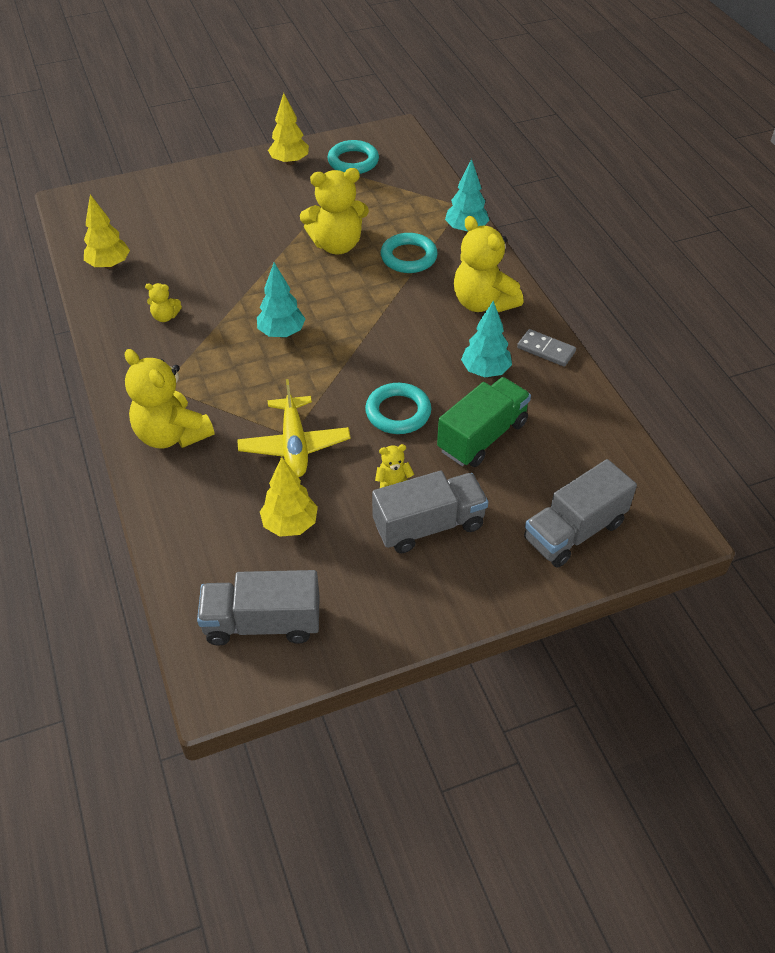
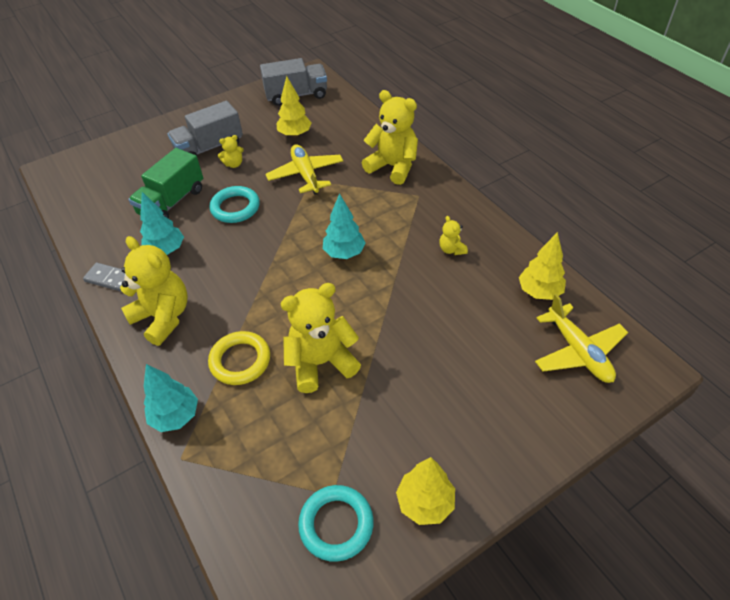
camera: 170 degrees right, 0 degrees up
yellow teddy bear [145,283,182,322] -> yellow teddy bear turned 105 degrees counterclockwise [439,216,468,255]
turquoise ring [381,233,438,273] -> yellow ring [208,331,270,385]
grey truck [524,459,637,568] -> none
none -> yellow plane [535,294,628,383]

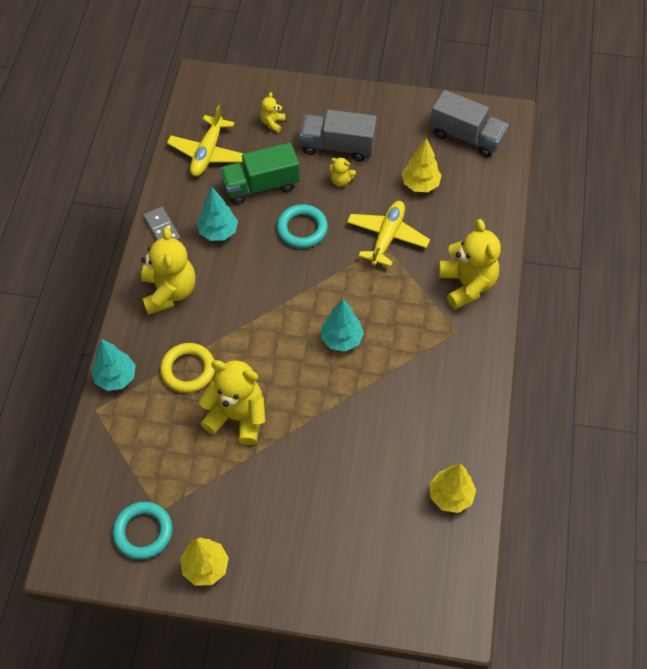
camera: 40 degrees right, 10 degrees up
yellow teddy bear [439,216,468,255] -> yellow teddy bear moved to [261,92,285,133]
yellow plane [535,294,628,383] -> yellow plane moved to [167,105,244,176]

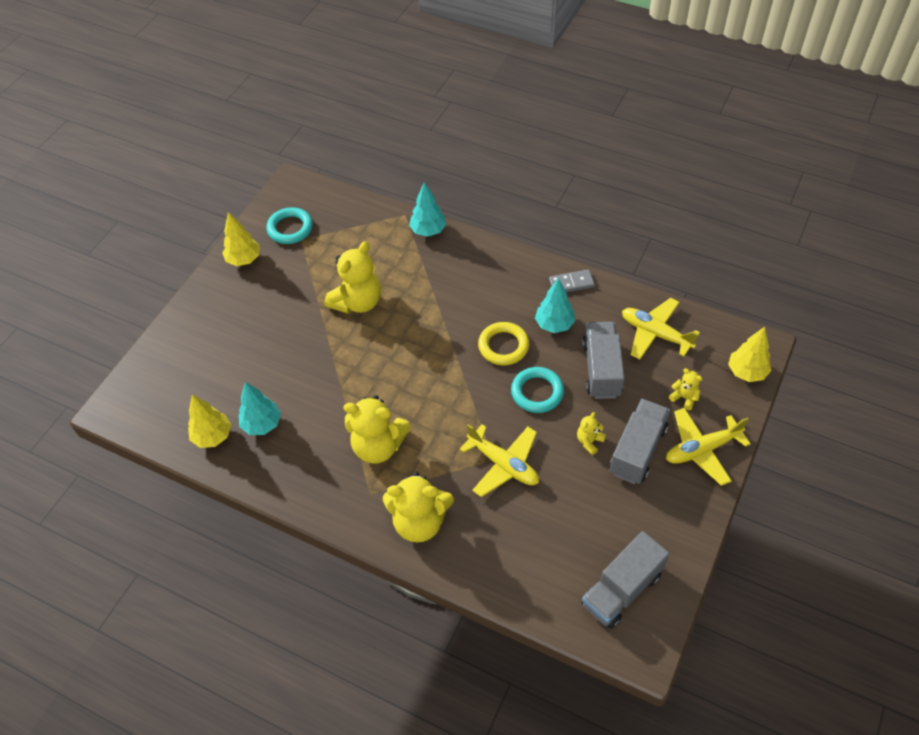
camera: 110 degrees right, 5 degrees down
yellow teddy bear [141,227,196,315] -> yellow teddy bear moved to [343,395,411,464]
yellow ring [160,343,215,393] -> yellow ring moved to [478,322,529,365]
green truck [220,143,300,204] -> grey truck [582,322,625,399]
turquoise tree [321,299,364,352] -> turquoise tree moved to [239,382,281,435]
yellow tree [402,138,442,192] -> yellow tree moved to [728,327,771,382]
none -> yellow plane [666,408,750,486]

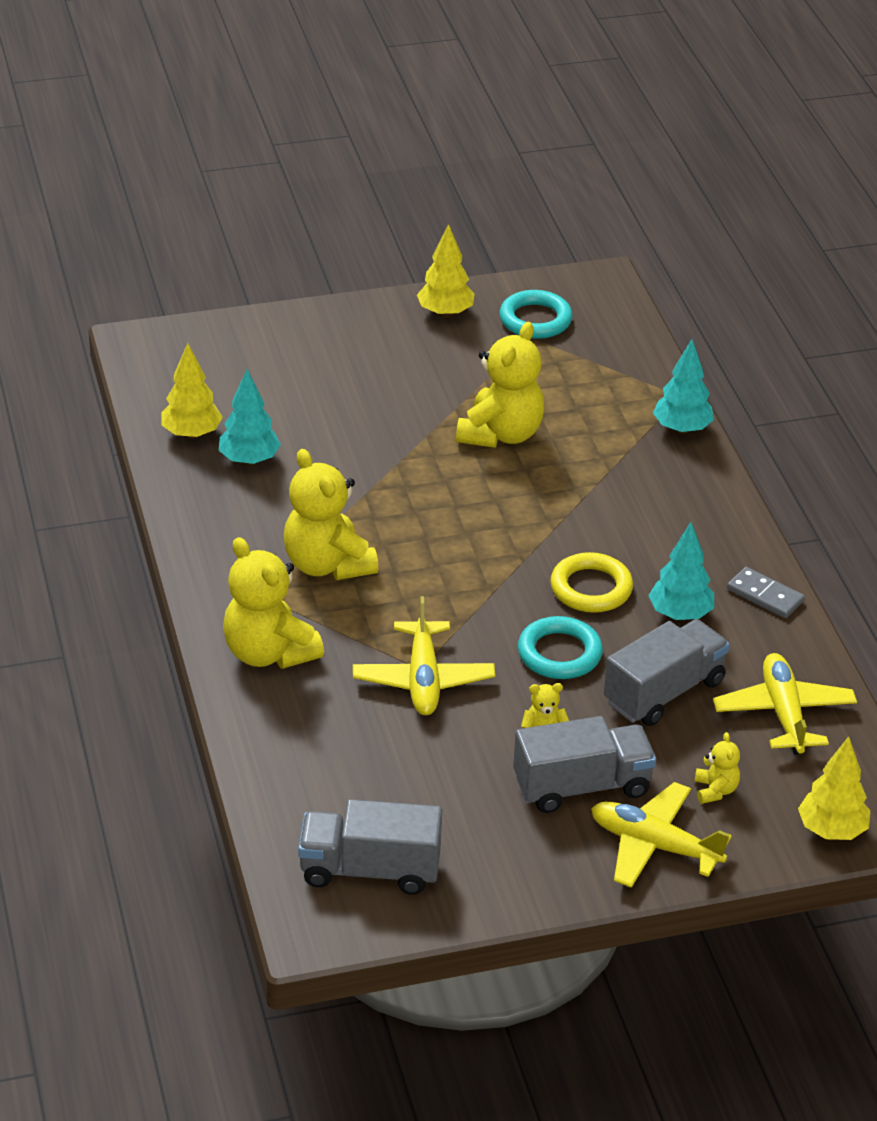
camera: 45 degrees right, 15 degrees down
yellow teddy bear [325,241,381,314] -> yellow teddy bear turned 60 degrees counterclockwise [456,322,544,448]

